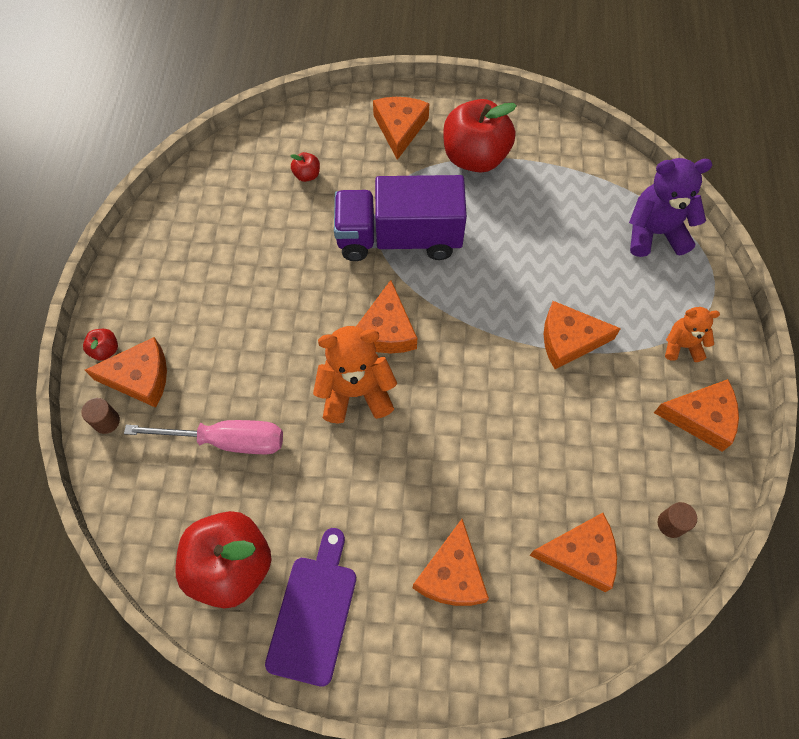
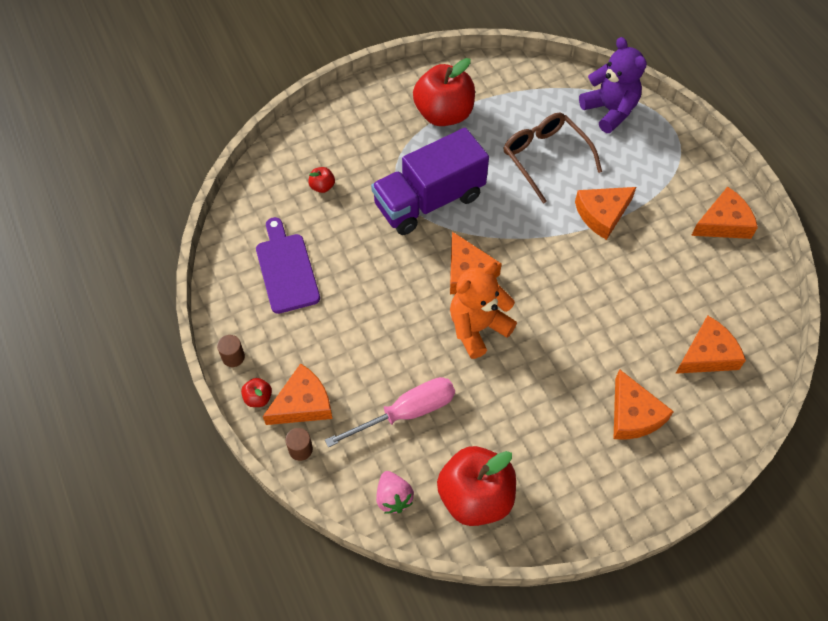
camera: 30 degrees left, 5 degrees down
purple cutting board [265,528,356,687] -> purple cutting board moved to [256,217,320,314]
orange cheese [373,97,429,160] -> none
purple teddy bear [629,158,712,257] -> purple teddy bear turned 90 degrees clockwise [579,37,647,133]
brown cylinder [658,502,697,538] -> brown cylinder moved to [217,335,245,367]
orange teddy bear [665,307,720,362] -> none
none -> pink strawberry [376,471,414,514]
none -> brown glasses [504,112,602,204]

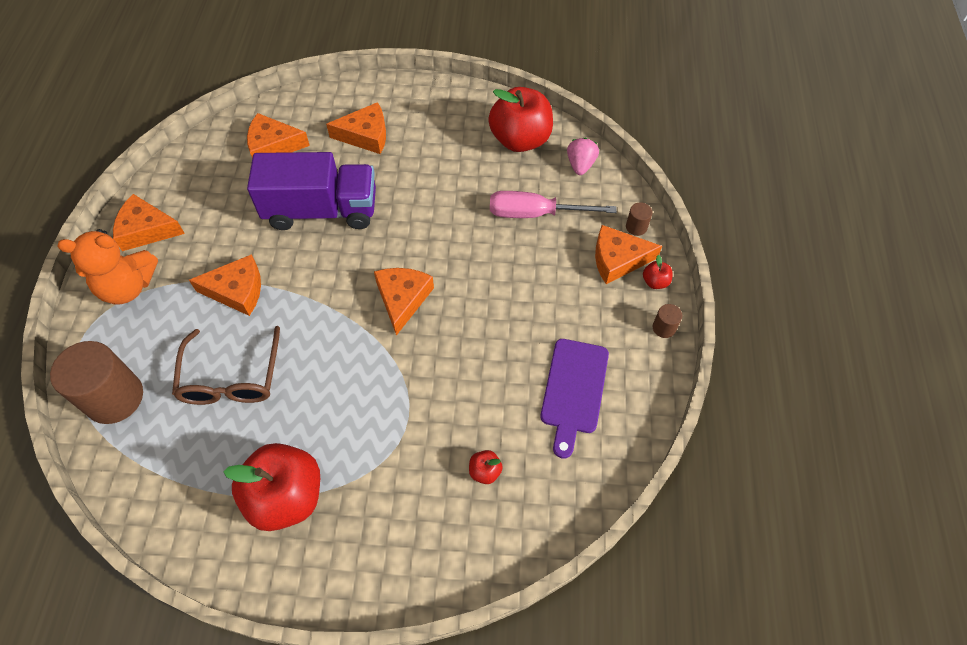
camera: 150 degrees left, 0 degrees up
purple truck [371,128,489,235] -> purple truck moved to [247,152,376,230]
orange teddy bear [450,262,517,359] -> orange teddy bear moved to [57,229,158,304]
purple teddy bear [579,37,647,133] -> brown cylinder [50,341,143,424]
orange cheese [613,369,674,440] -> orange cheese turned 75 degrees clockwise [326,102,386,154]

